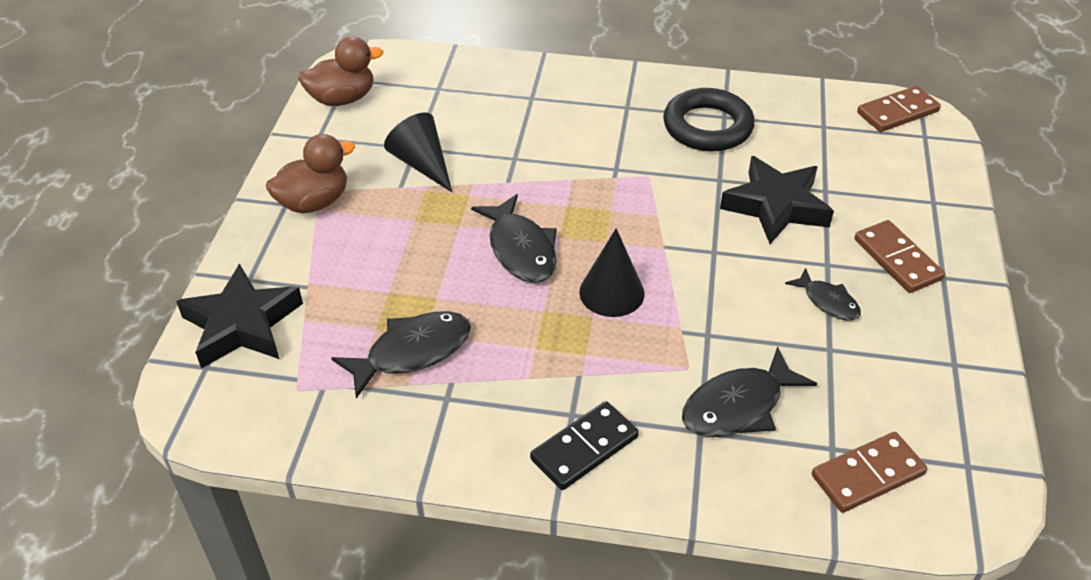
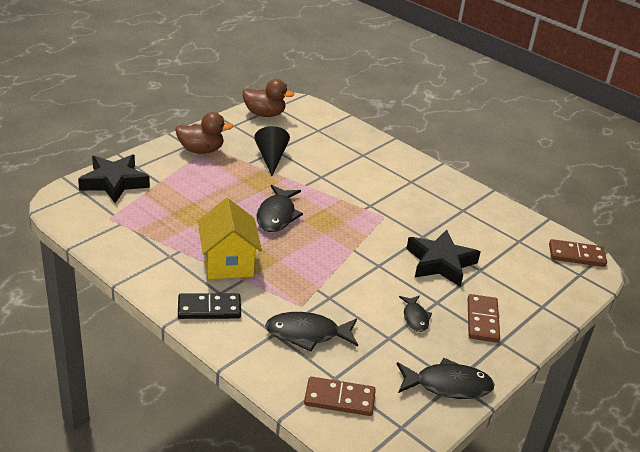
camera: 30 degrees right, 10 degrees down
black fish [331,311,471,399] -> black fish moved to [397,357,495,399]
black cone [579,228,645,317] -> none
black ring [663,88,755,151] -> none
none -> yellow house [198,198,262,279]

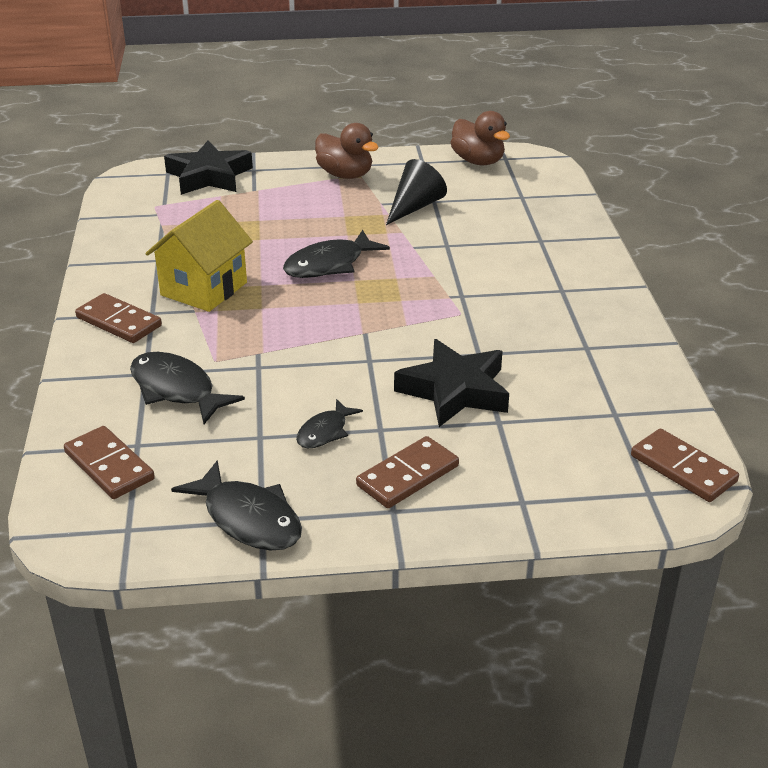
camera: 45 degrees right, 0 degrees up
black domino [178,293,241,319] -> brown domino [75,293,162,343]

